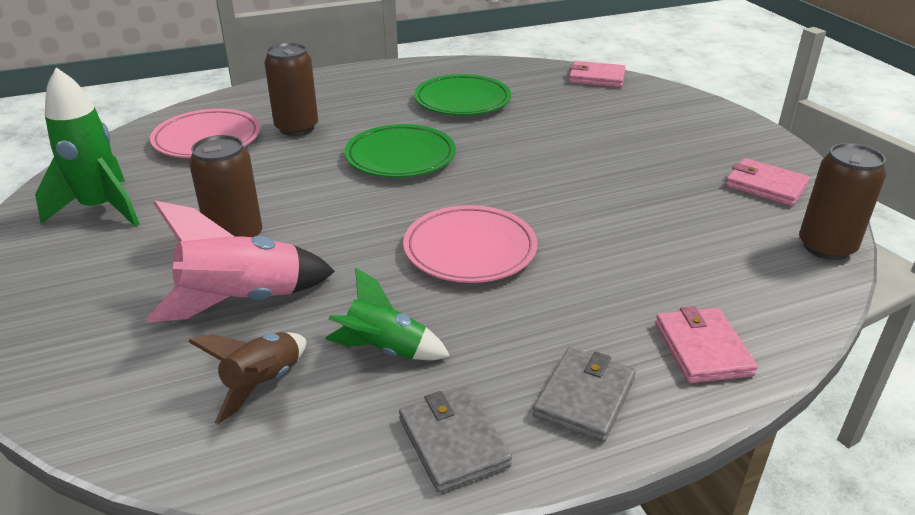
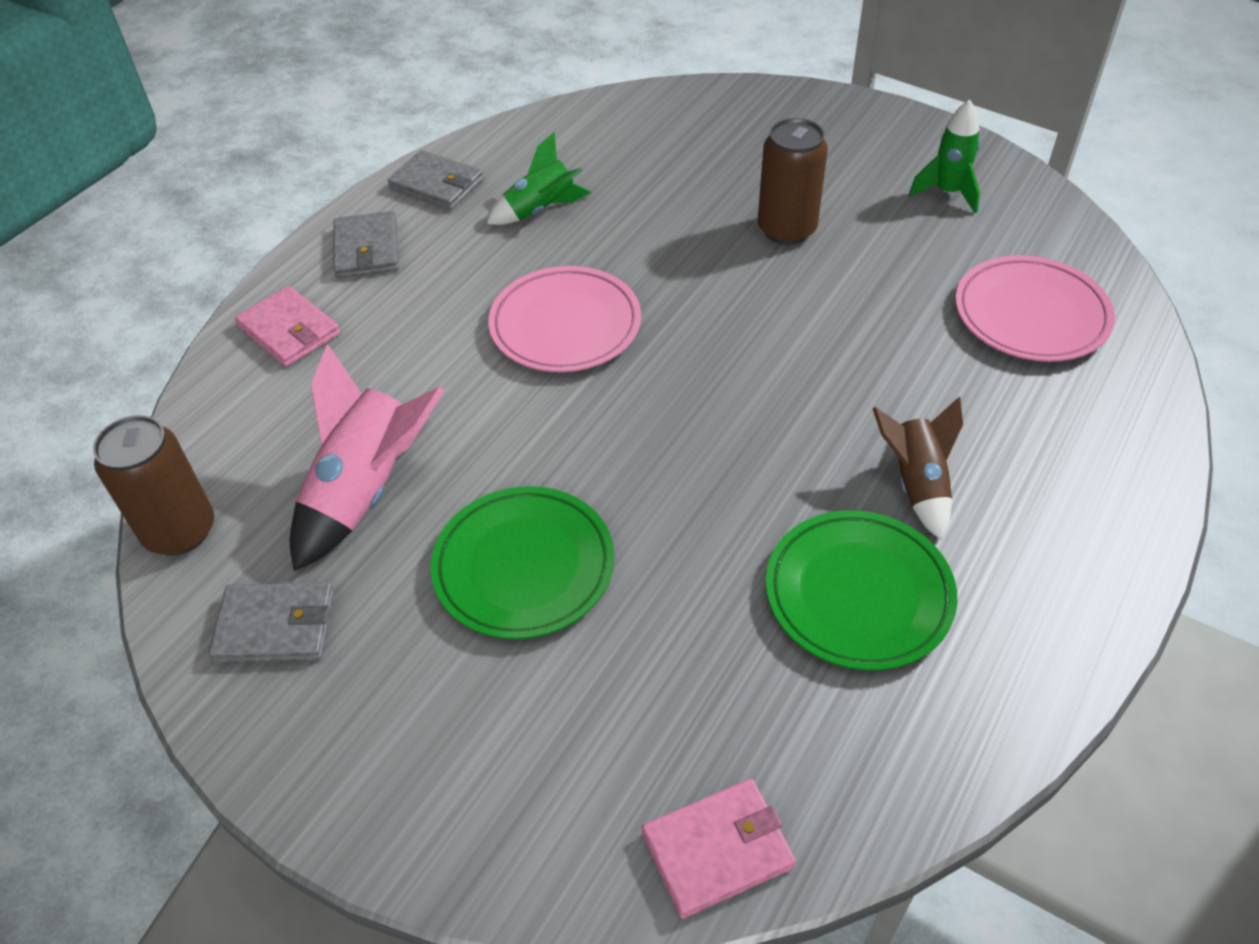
camera: 145 degrees right, 15 degrees up
green rocket [35,68,139,227] -> green rocket [909,100,980,213], size x0.64
pink rocket [146,201,335,323] -> pink rocket moved to [290,343,445,571]
brown rocket [188,332,306,424] -> brown rocket moved to [873,397,963,540]
brown can [264,43,318,136] -> none
green plate [344,124,456,178] -> green plate moved to [430,486,614,639]
pink wallet [725,158,810,206] -> grey wallet [209,582,334,663]

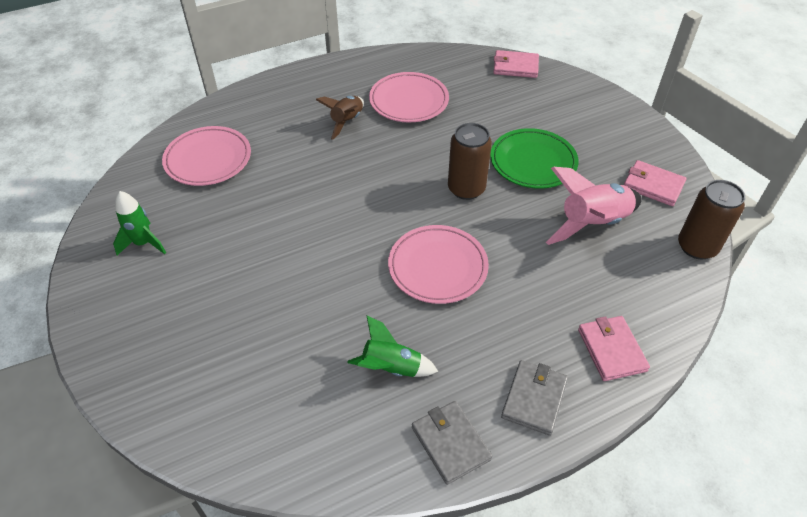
camera: 150 degrees left, 0 degrees up
grey wallet [209,582,334,663] -> pink wallet [624,160,686,206]
brown can [758,118,828,245] -> brown can moved to [448,123,492,200]
green plate [766,510,957,670] -> pink plate [369,72,449,122]

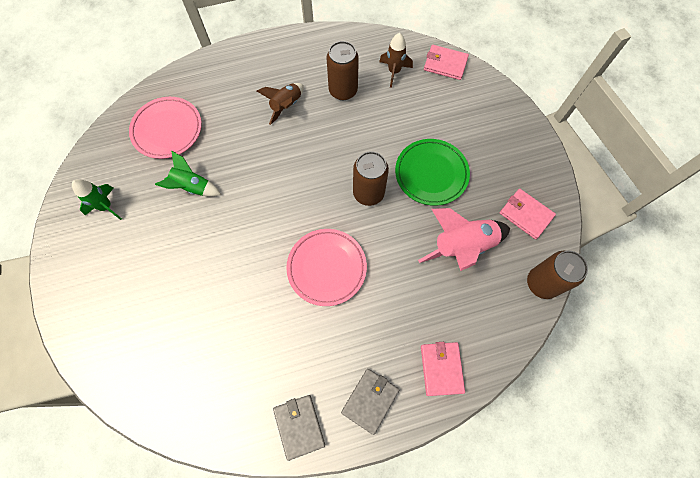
camera: 10 degrees right, 20 degrees up
green rocket [347,315,439,377] -> green rocket moved to [155,151,221,197]
pink plate [369,72,449,122] -> brown can [327,41,359,100]
none -> brown rocket [379,33,413,88]

